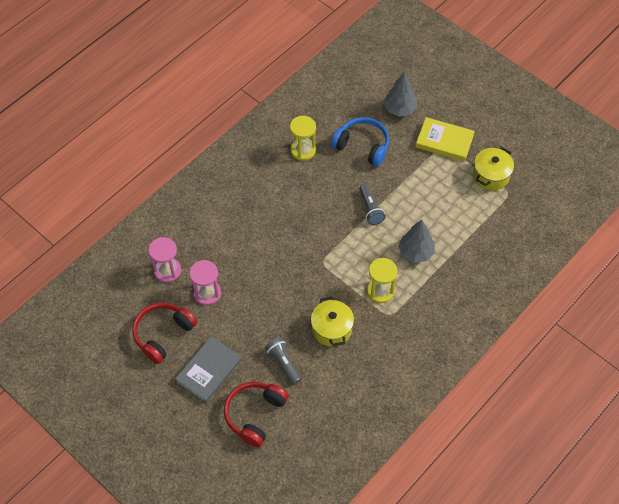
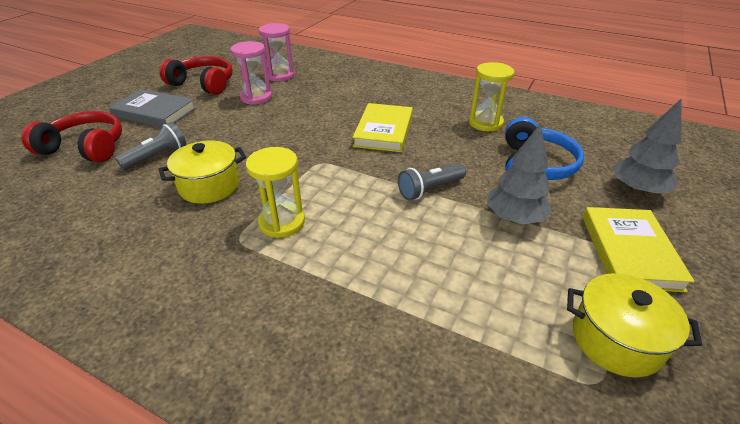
camera: 75 degrees right, 20 degrees down
grey tree [398,220,435,263] -> grey tree moved to [487,123,553,225]
none -> yellow book [352,103,413,152]

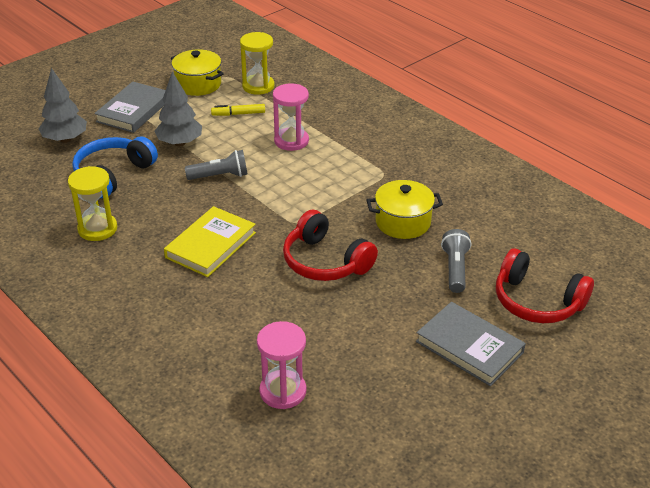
camera: 160 degrees left, 0 degrees up
grey flashlight [115,122,186,170] -> grey flashlight turned 120 degrees clockwise [441,229,471,293]
red headphones [160,56,233,95] -> red headphones moved to [283,210,378,281]
pink hourglass [231,41,272,105] -> pink hourglass moved to [273,83,309,151]
yellow hourglass [246,147,305,238] -> yellow hourglass moved to [240,32,274,95]
yellow book [583,207,695,292] -> grey book [94,81,166,133]
none -> yellow marker [211,104,265,116]

